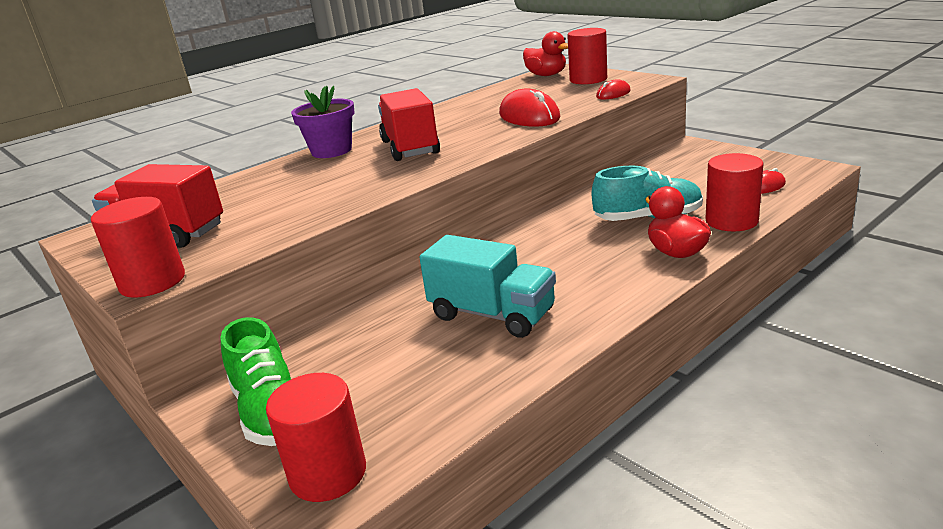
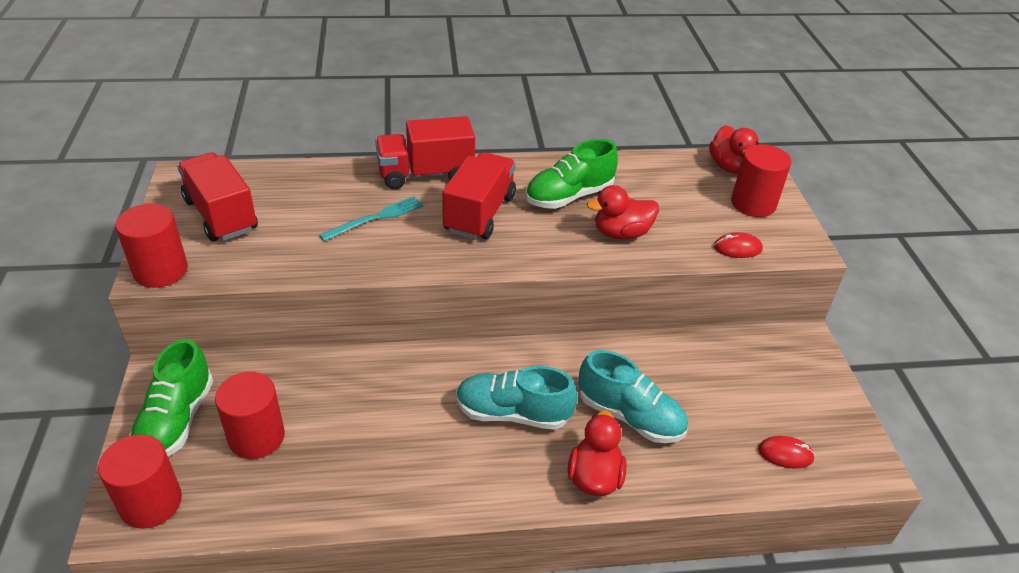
camera: 30 degrees right, 15 degrees up
purple flower pot [291,86,355,158] -> red truck [375,116,475,189]
turquoise truck [419,235,556,338] -> none
red mouse [499,88,560,127] -> red duck [587,185,659,239]
red cylinder [706,153,764,231] -> red cylinder moved to [215,372,285,459]
none -> turquoise fork [319,196,423,241]
none -> turquoise shoe [456,366,578,430]
none -> green shoe [526,139,618,209]

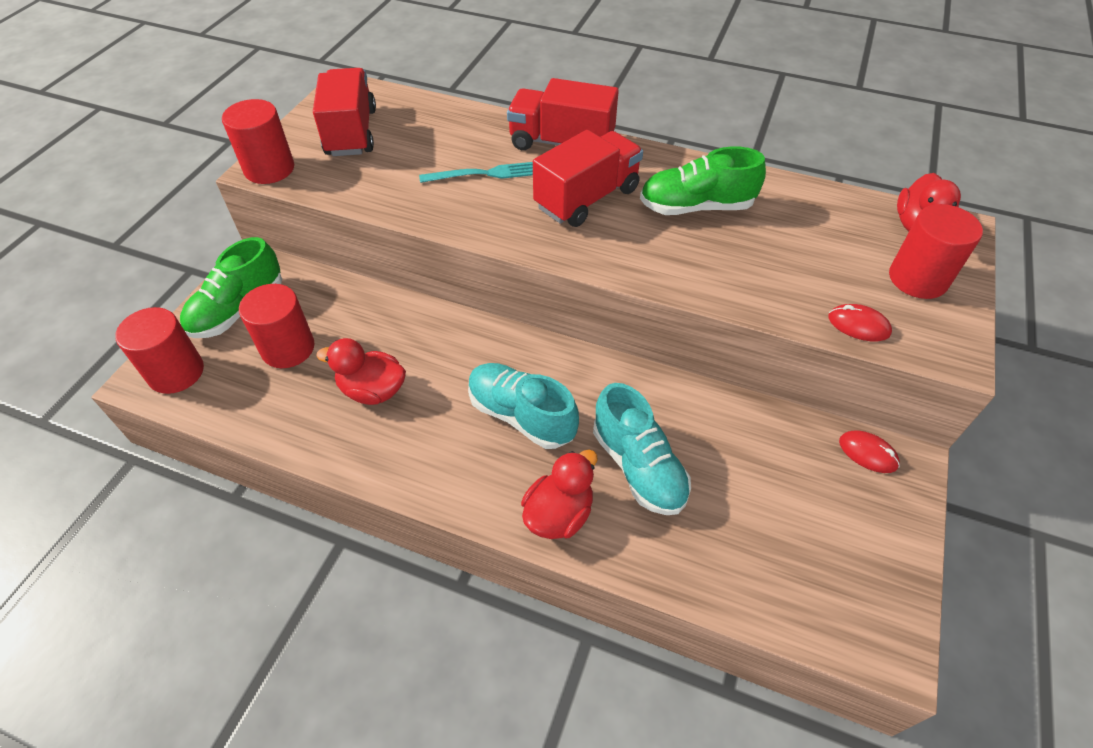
camera: 30 degrees right, 10 degrees up
red duck [587,185,659,239] -> red duck moved to [316,338,406,405]
red mouse [758,436,815,469] -> red mouse moved to [839,430,900,473]

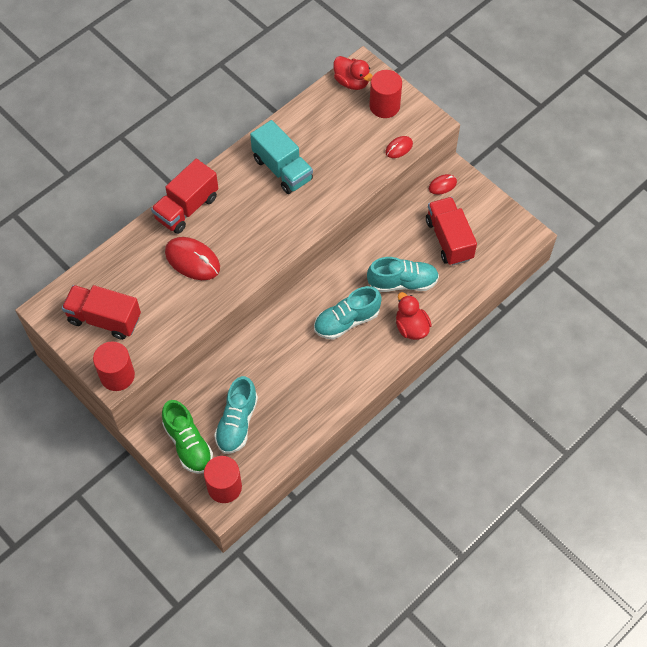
camera: 65 degrees left, 10 degrees up
red cylinder [239,284,314,368] -> turquoise shoe [214,376,258,454]
red duck [316,338,406,405] -> none
turquoise fork [419,162,533,183] -> red mouse [165,237,220,280]
red truck [533,130,643,227] -> red truck moved to [426,197,477,266]
green shoe [640,146,766,215] -> turquoise truck [250,120,313,194]

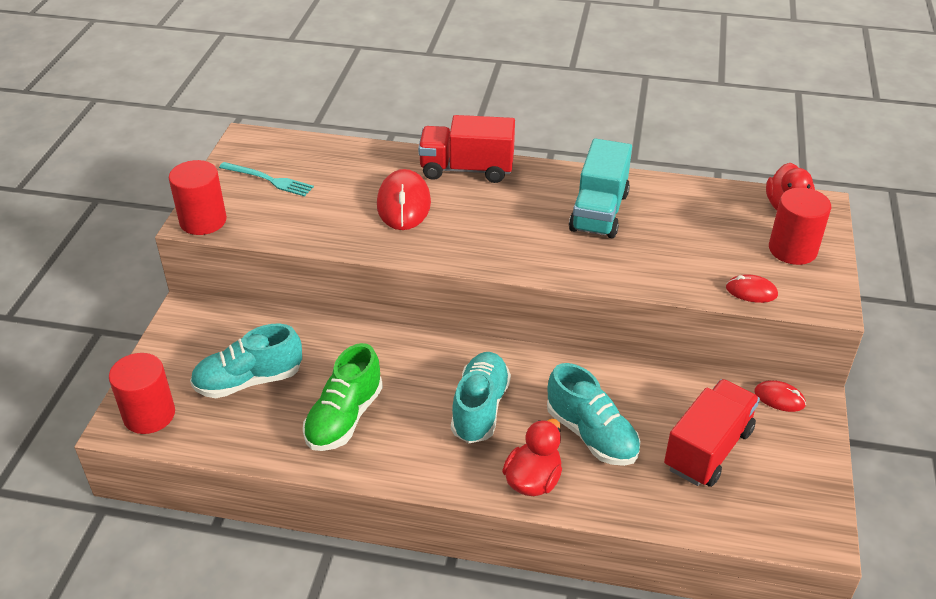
camera: 55 degrees right, 20 degrees down
red truck [62,285,141,340] -> turquoise fork [219,162,314,197]
green shoe [162,400,213,474] -> green shoe moved to [303,343,383,451]
turquoise shoe [314,286,382,340] -> turquoise shoe turned 75 degrees clockwise [451,352,511,443]

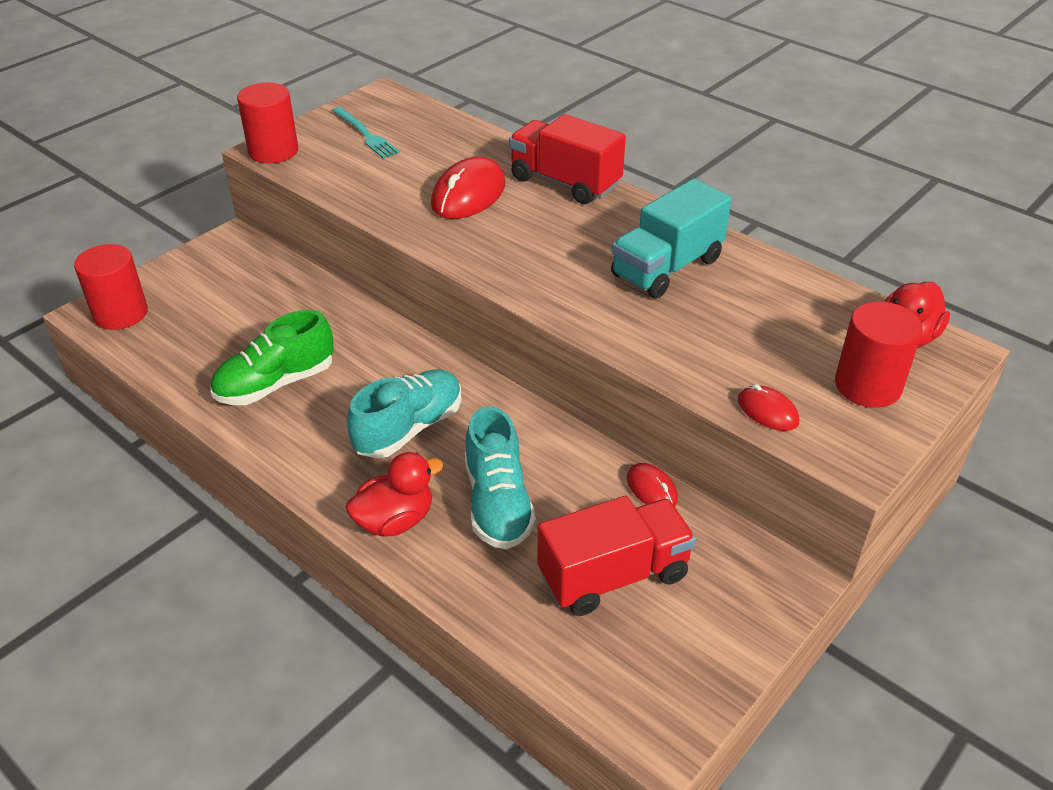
camera: 30 degrees right, 0 degrees up
turquoise shoe [190,324,302,398] -> none
red mouse [754,380,806,412] -> red mouse moved to [627,463,678,507]

